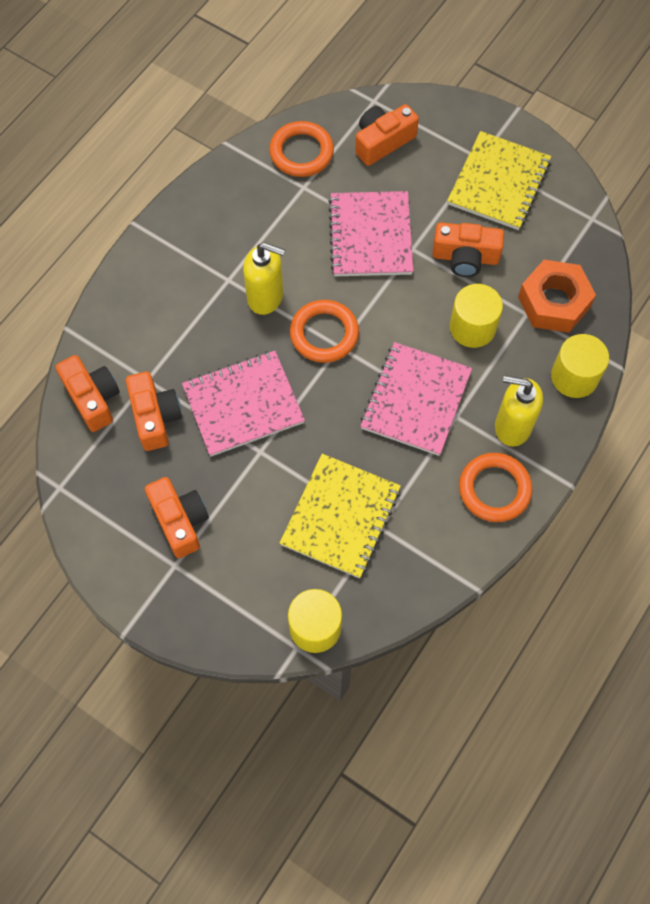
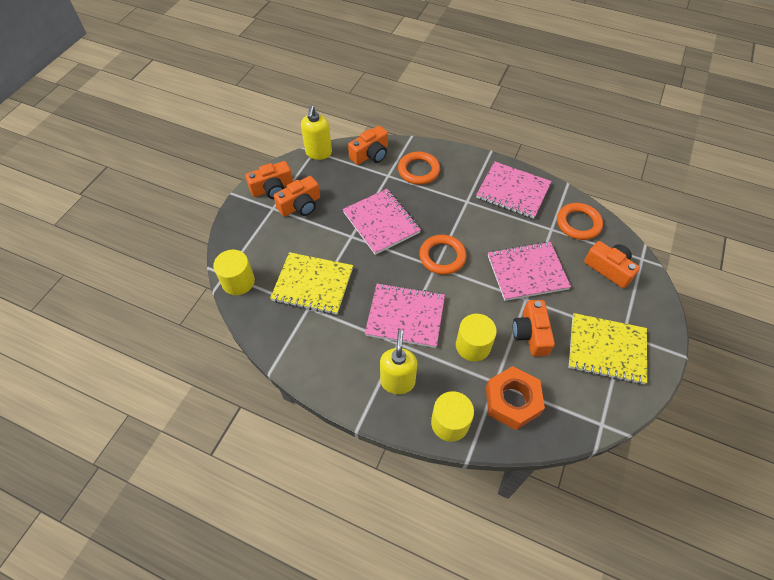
camera: 80 degrees right, 10 degrees down
orange camera [126,372,182,451] -> orange camera moved to [245,161,293,199]
yellow soap dispenser [243,242,285,315] -> yellow soap dispenser moved to [301,105,332,160]
orange ring [459,453,533,522] -> orange ring moved to [398,152,440,185]
none -> pink notebook [476,161,552,219]

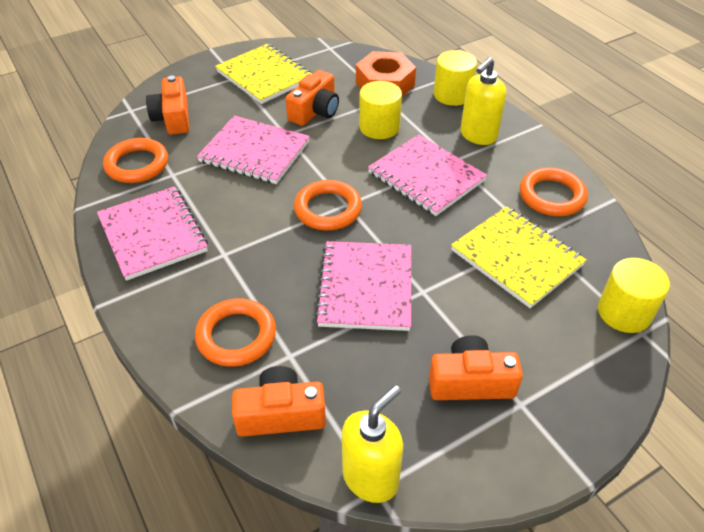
camera: 145 degrees left, 10 degrees down
orange camera [245,161,293,199] -> none
none -> orange ring [520,167,588,216]

